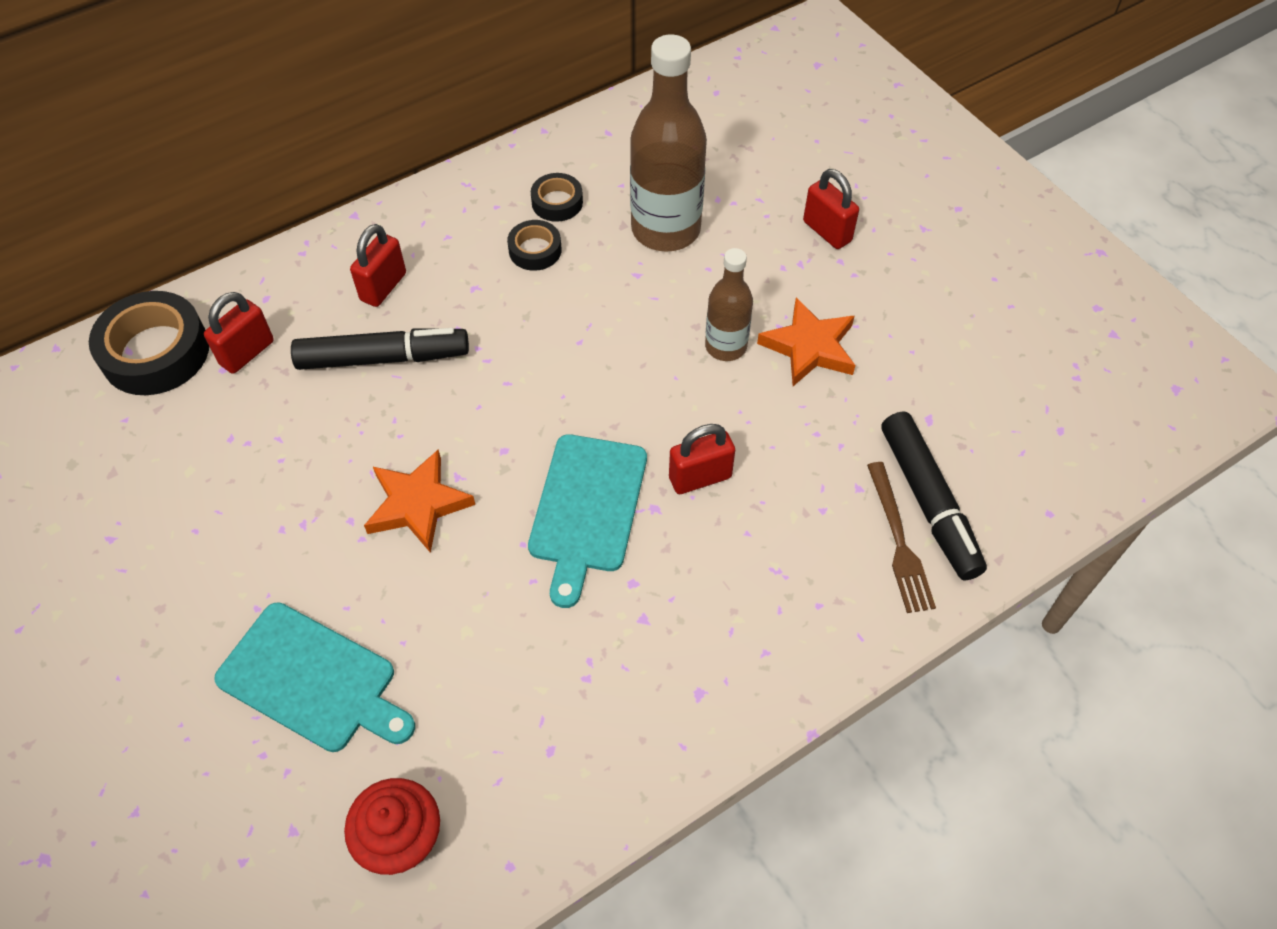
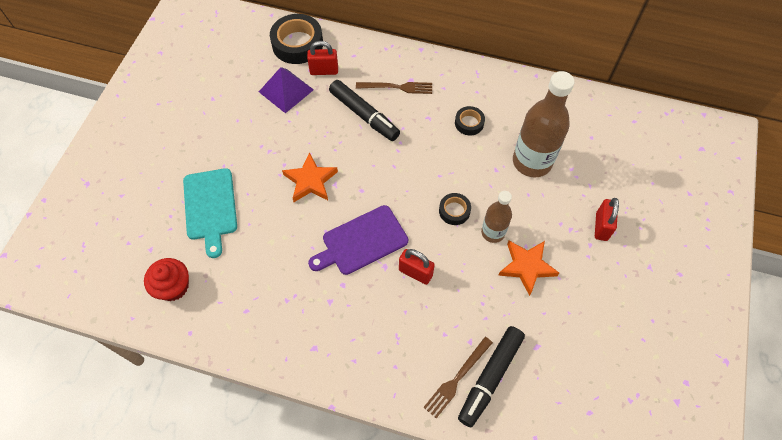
camera: 50 degrees right, 5 degrees up
red padlock [350,224,406,307] -> brown fork [356,82,432,94]
turquoise cutting board [528,434,647,608] -> purple cutting board [308,205,408,275]
black tape [531,173,583,222] -> black tape moved to [439,193,471,225]
none -> purple pyramid [259,67,314,113]

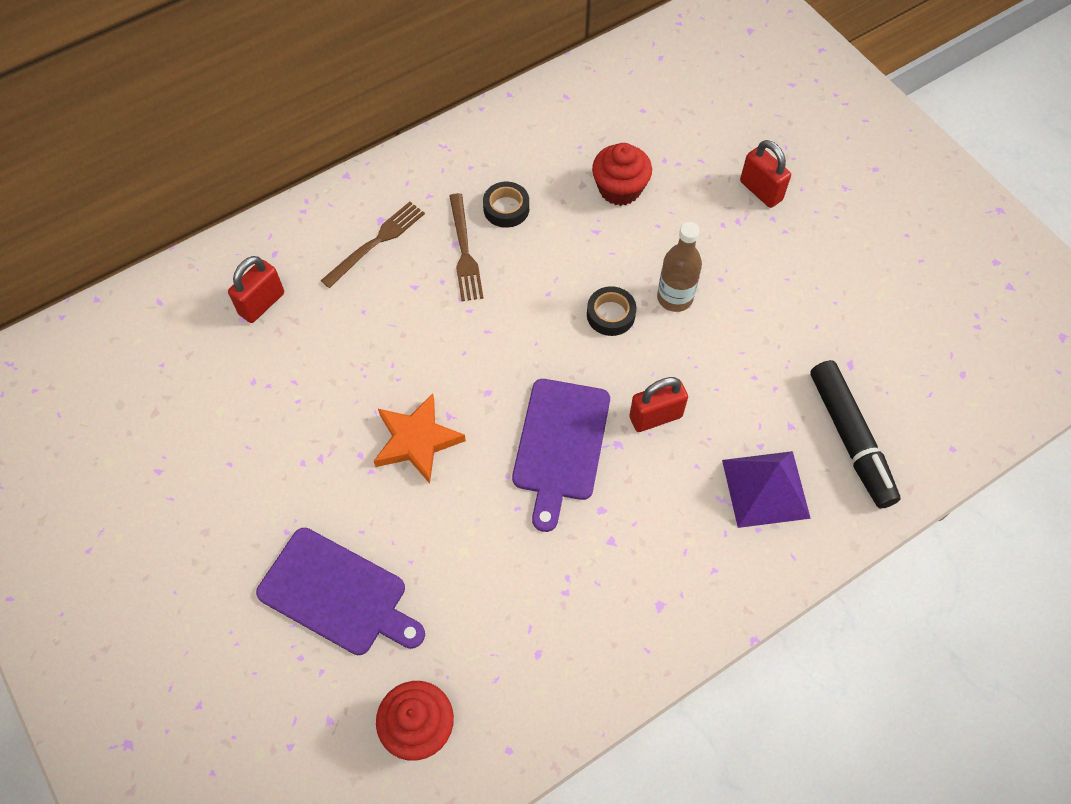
camera: 50 degrees left, 0 degrees up
turquoise cutting board [183,168,237,258] -> purple cutting board [256,528,425,655]
purple pyramid [259,67,314,113] -> purple pyramid moved to [722,451,811,528]
black tape [270,14,323,64] -> none
black marker [329,80,400,141] -> none
brown fork [423,337,493,418] -> brown fork moved to [449,193,483,301]
orange star [498,241,559,296] -> none
brown bottle [513,71,575,177] -> red cupcake [592,143,652,206]

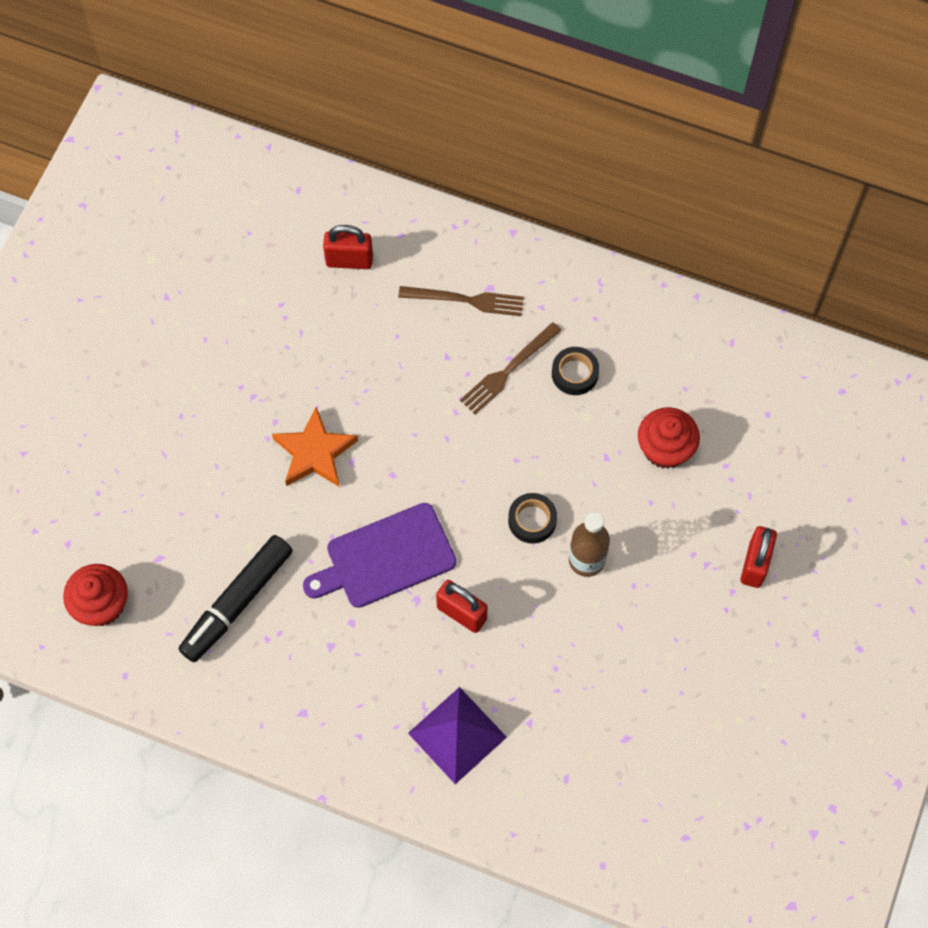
camera: 55 degrees right, 5 degrees up
purple cutting board [256,528,425,655] -> none
black marker [810,360,901,508] -> black marker moved to [178,535,293,663]

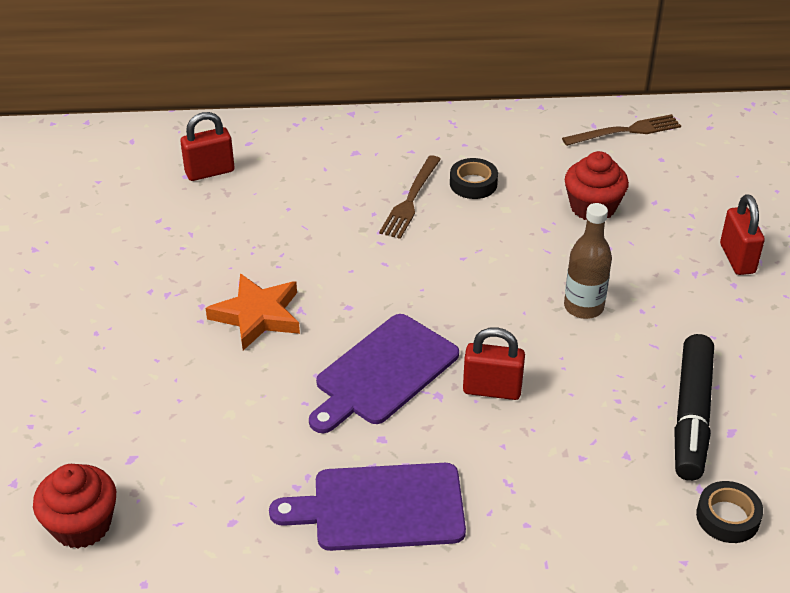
camera: 25 degrees left, 25 degrees down
black marker [178,535,293,663] -> black marker moved to [674,334,714,481]
brown fork [398,286,524,316] -> brown fork moved to [562,114,681,146]
purple pyramid [408,687,507,784] -> none
black tape [508,493,557,544] -> black tape moved to [696,481,763,543]
none -> purple cutting board [269,463,466,551]

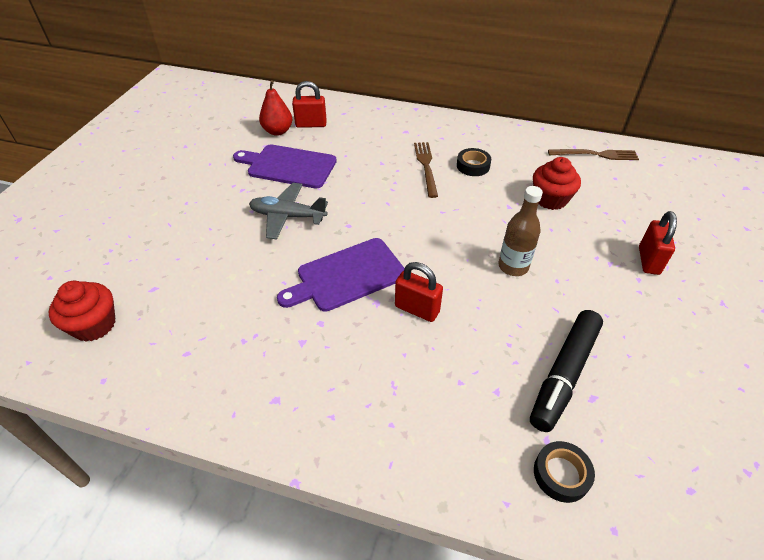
camera: 20 degrees right, 5 degrees up
orange star [206,273,300,350] -> grey plane [249,183,328,240]
purple cutting board [269,463,466,551] -> purple cutting board moved to [233,145,337,188]
brown fork [379,155,441,239] -> brown fork turned 135 degrees clockwise [414,142,438,198]
none -> red pear [259,80,292,136]

